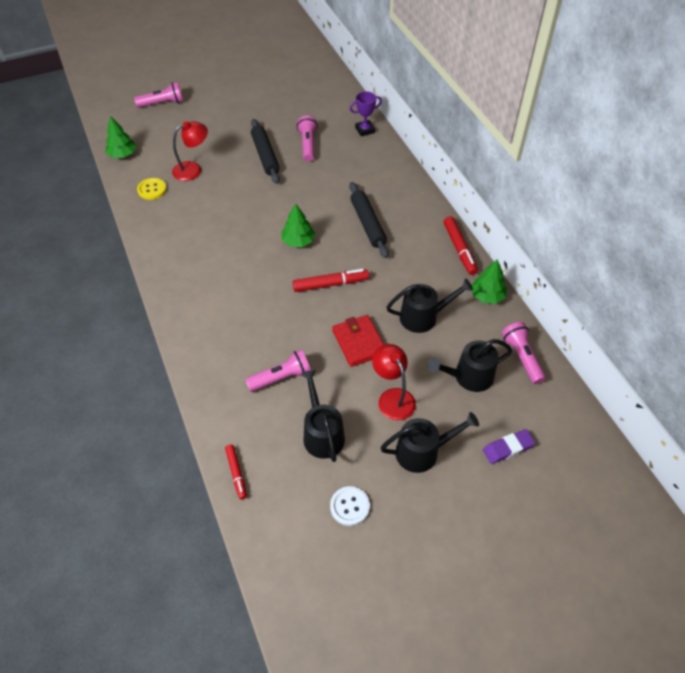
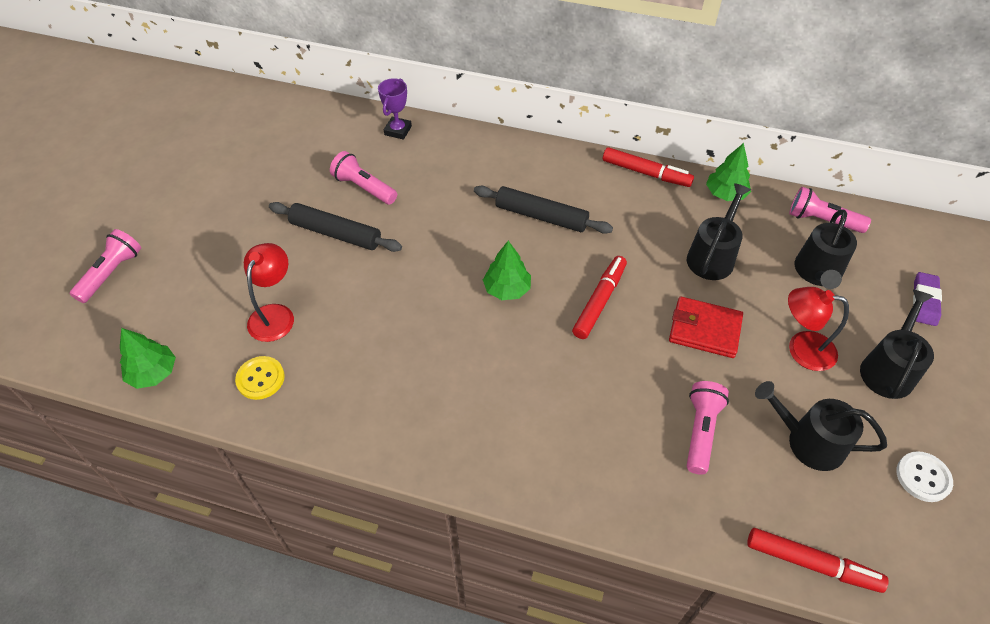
camera: 50 degrees left, 0 degrees up
red marker [225,445,247,499] -> red marker [747,528,888,593], size x1.57

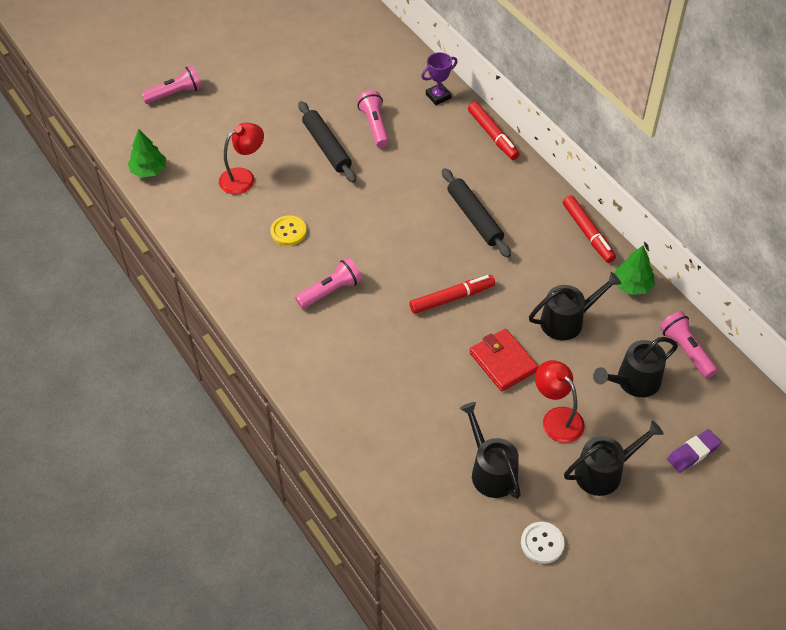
camera: 40 degrees right, 0 degrees up
yellow button [235,356,285,400] -> yellow button moved to [271,215,307,246]
green tree [483,241,531,300] -> none
pink flashlight [687,381,729,475] -> pink flashlight moved to [295,258,362,309]
red marker [747,528,888,593] -> red marker moved to [468,102,520,160]

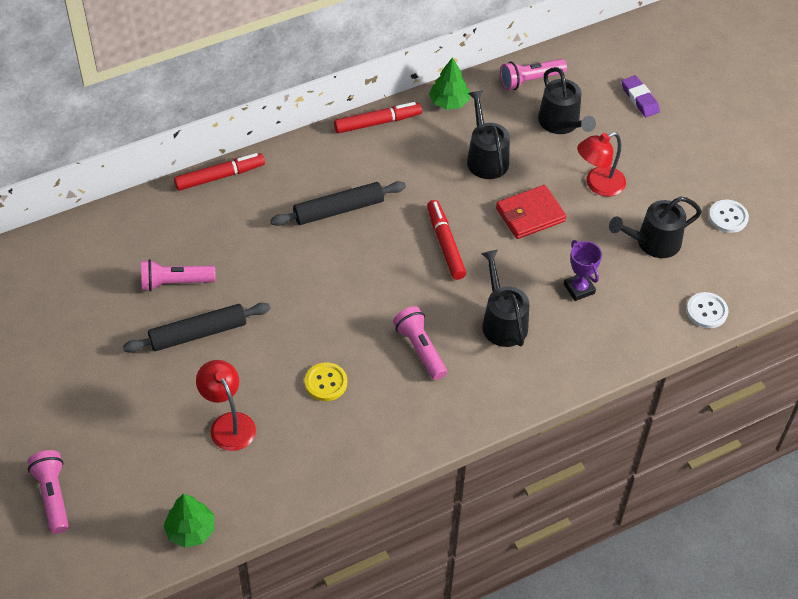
camera: 85 degrees left, 0 degrees up
purple trophy [421,52,457,105] -> purple trophy moved to [564,240,602,301]
black watering can [564,421,664,496] -> black watering can moved to [481,250,529,347]
none -> white button [687,292,728,328]

